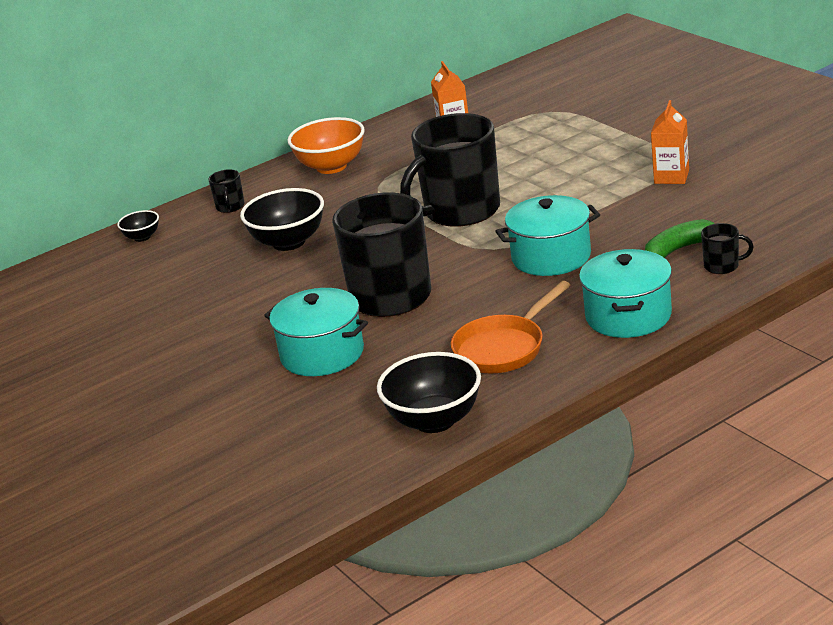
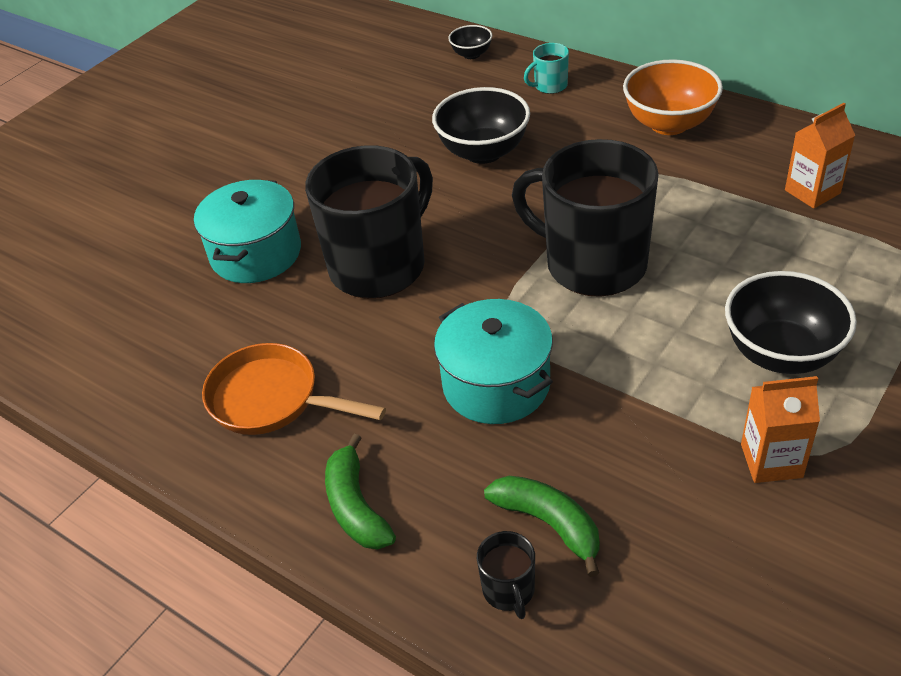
camera: 70 degrees right, 15 degrees up
black mug [208,169,245,213] -> turquoise mug [524,43,569,94]
black bowl [377,352,481,433] -> black bowl moved to [725,271,857,374]
turquoise pot [579,249,672,338] -> green banana [325,434,396,550]

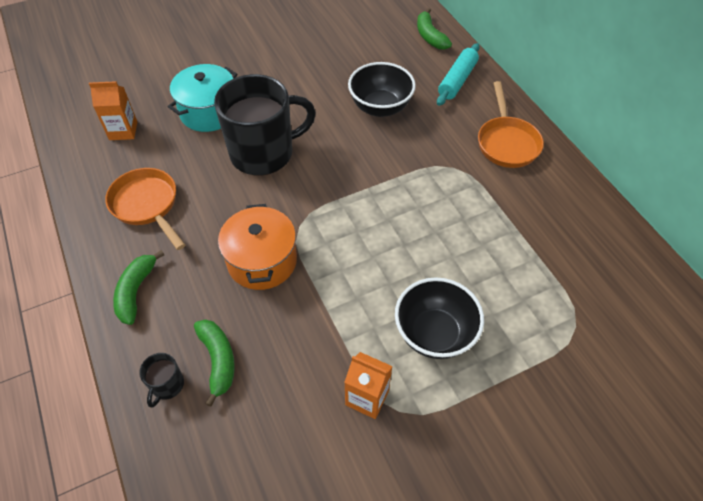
camera: 25 degrees right, 10 degrees up
turquoise pot [434,299,553,424] -> orange pot [218,204,297,290]
black bowl [448,25,492,59] -> green banana [417,8,452,50]
black mug [512,139,659,297] -> none
turquoise mug [524,43,569,94] -> turquoise rolling pin [437,43,480,106]
orange bowl [623,59,723,135] -> orange pan [478,81,544,168]
orange carton [785,103,855,209] -> orange carton moved to [89,81,137,140]

